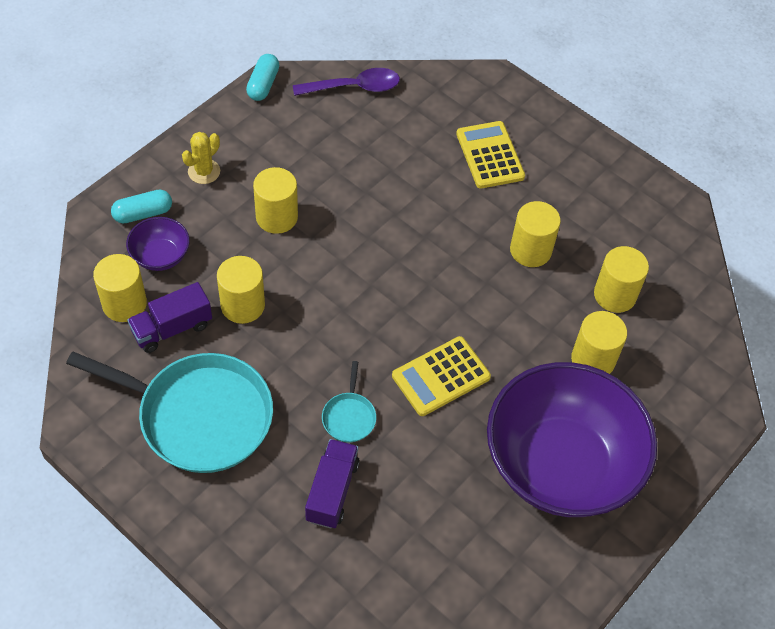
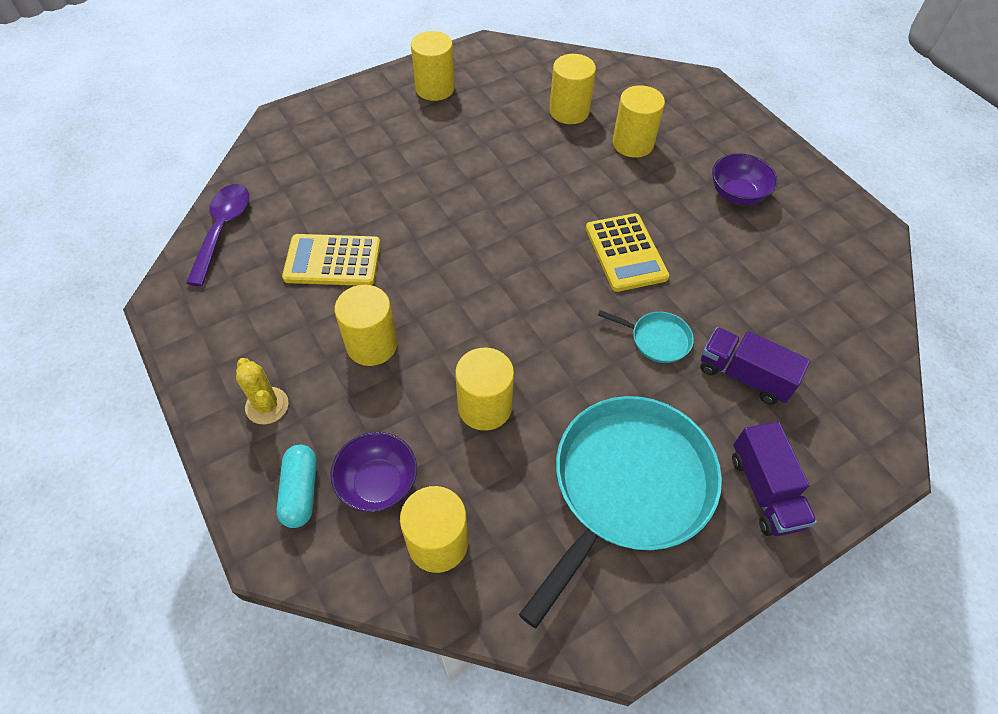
camera: 70 degrees left, 0 degrees up
purple truck [127,282,212,353] -> purple truck moved to [732,421,817,536]
turquoise capsule [246,54,279,101] -> none
yellow calculator [456,121,525,189] -> yellow calculator moved to [282,234,380,285]
purple bowl [487,362,657,517] -> purple bowl [712,153,778,205], size x0.41
yellow cylinder [510,201,561,267] -> yellow cylinder moved to [411,31,455,101]

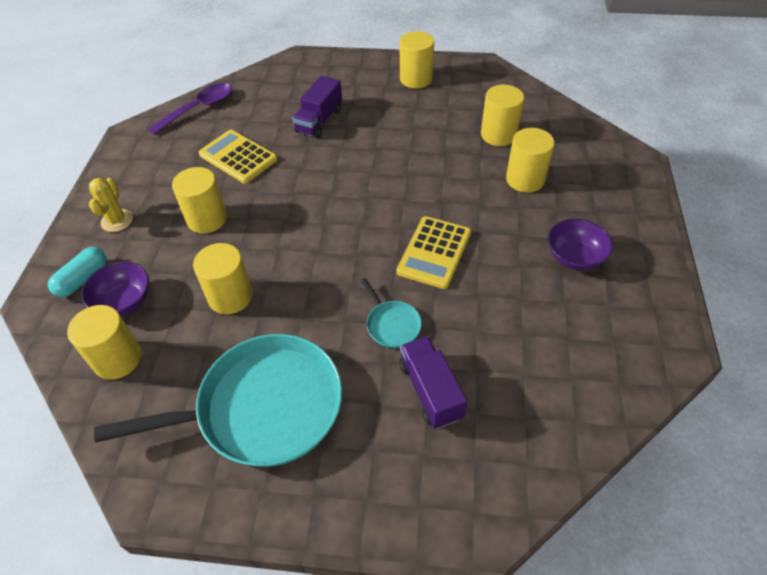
camera: 40 degrees right, 5 degrees down
purple truck [732,421,817,536] -> purple truck moved to [292,75,342,138]

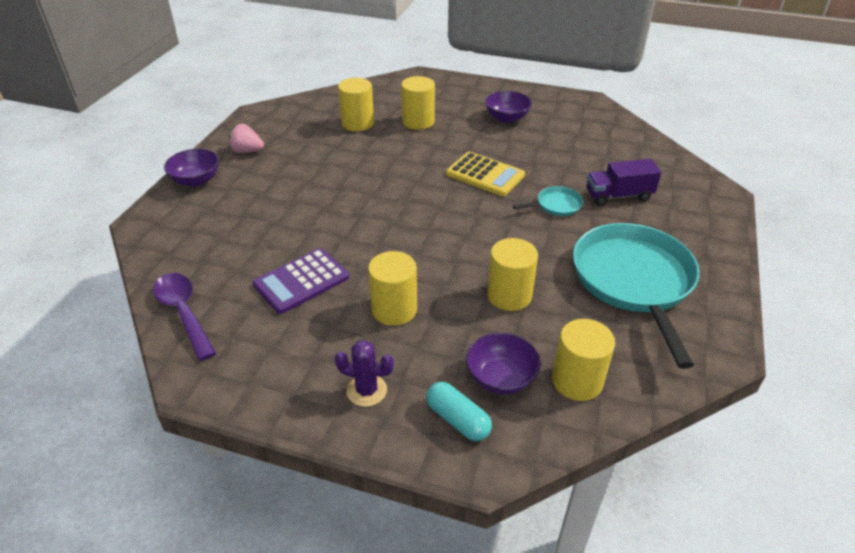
camera: 80 degrees left, 10 degrees down
yellow cactus [89,178,133,232] -> purple cactus [335,340,394,407]
yellow calculator [199,130,278,184] -> purple calculator [253,248,349,314]
purple truck [292,75,342,138] -> none
yellow cylinder [400,31,434,88] -> pink strawberry [229,124,264,153]
none -> purple bowl [164,149,219,187]

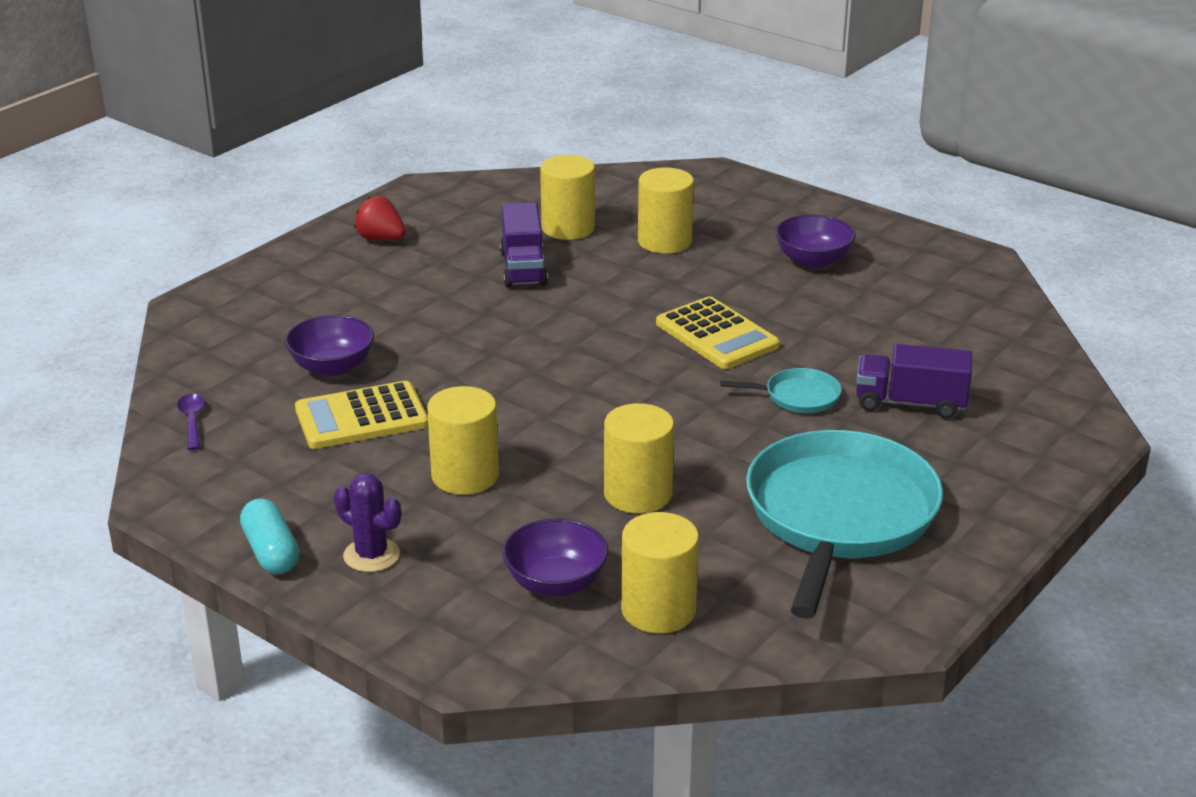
camera: 20 degrees right, 10 degrees down
purple spoon [153,273,216,361] -> purple spoon [177,394,205,450], size x0.53
purple bowl [164,149,219,187] -> purple bowl moved to [285,315,374,376]
pink strawberry [229,124,264,153] -> red strawberry [354,196,406,241]
purple calculator [253,248,349,314] -> yellow calculator [295,381,428,449]
turquoise capsule [426,382,492,441] -> turquoise capsule moved to [240,498,299,574]
none -> purple truck [500,202,548,288]

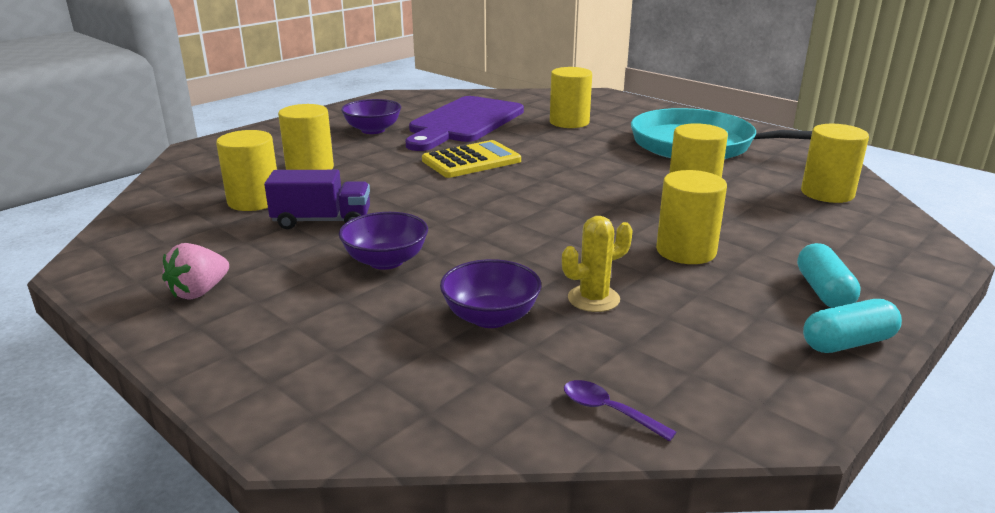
camera: 85 degrees left, 5 degrees down
purple spoon [177,394,205,450] -> purple spoon turned 45 degrees clockwise [564,380,677,442]
yellow calculator [295,381,428,449] -> yellow cactus [562,216,633,312]
purple cactus [334,473,401,572] -> turquoise capsule [797,243,861,308]
red strawberry [354,196,406,241] -> pink strawberry [162,243,229,300]
purple bowl [502,518,608,597] -> purple bowl moved to [339,212,428,270]
turquoise pan [720,368,841,413] -> none
purple truck [856,344,972,419] -> yellow cylinder [550,67,592,128]
none -> purple cutting board [406,96,524,151]

